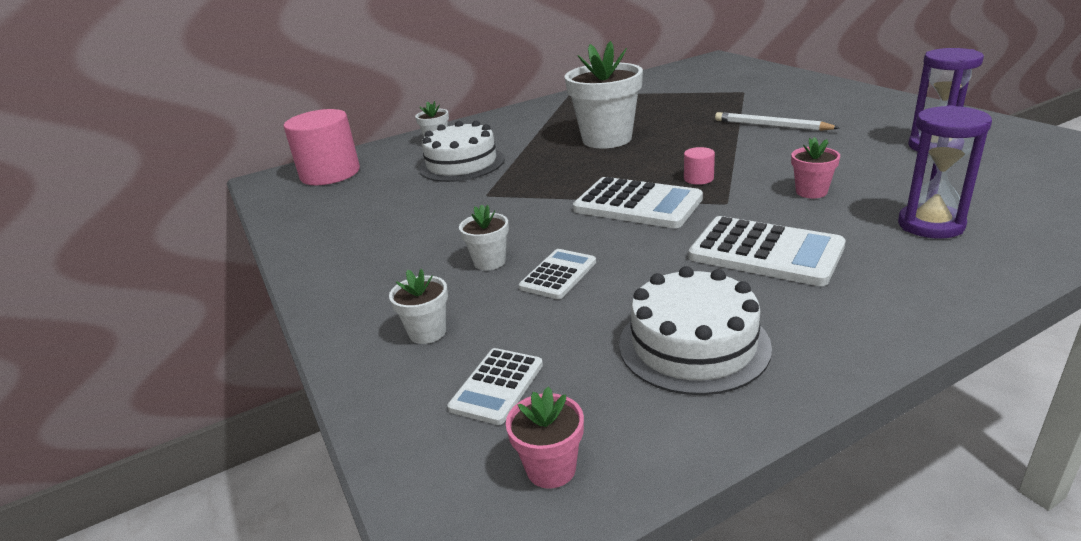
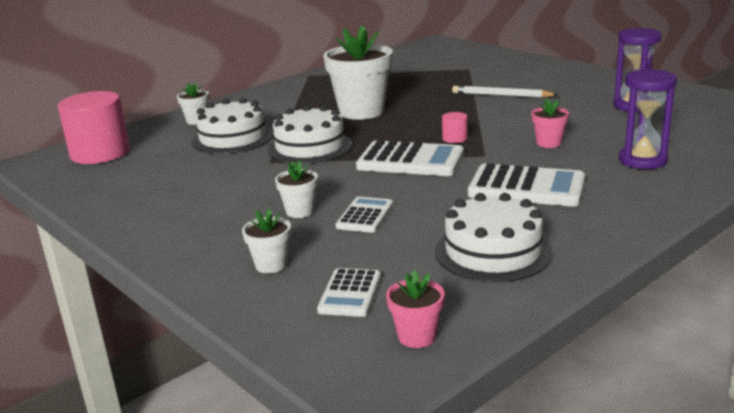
camera: 15 degrees left, 5 degrees down
none -> white cake [268,105,352,164]

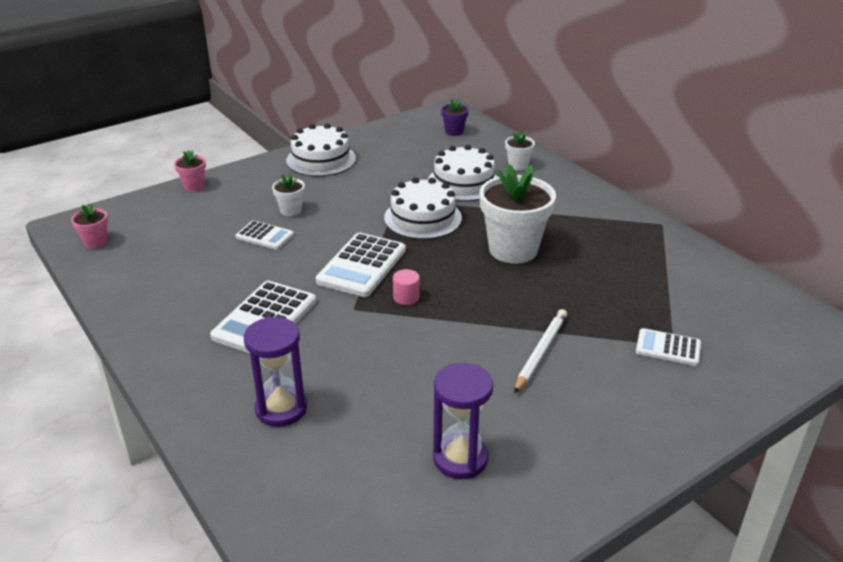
camera: 95 degrees right, 10 degrees up
pink cylinder [58,91,130,164] -> purple flower pot [441,99,469,136]
white flower pot [242,208,291,273] -> none
white calculator [317,268,381,317] -> white calculator moved to [636,328,701,366]
white cake [435,193,553,282] -> white cake moved to [286,123,356,177]
pink flower pot [531,99,569,148] -> pink flower pot moved to [174,150,206,191]

